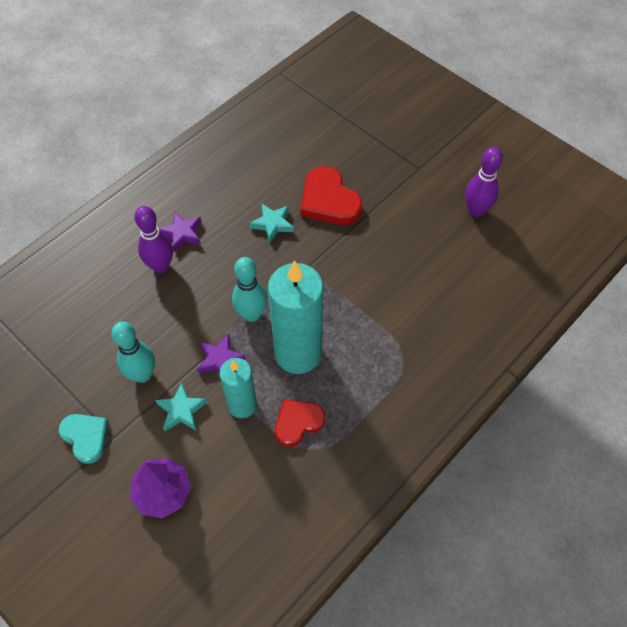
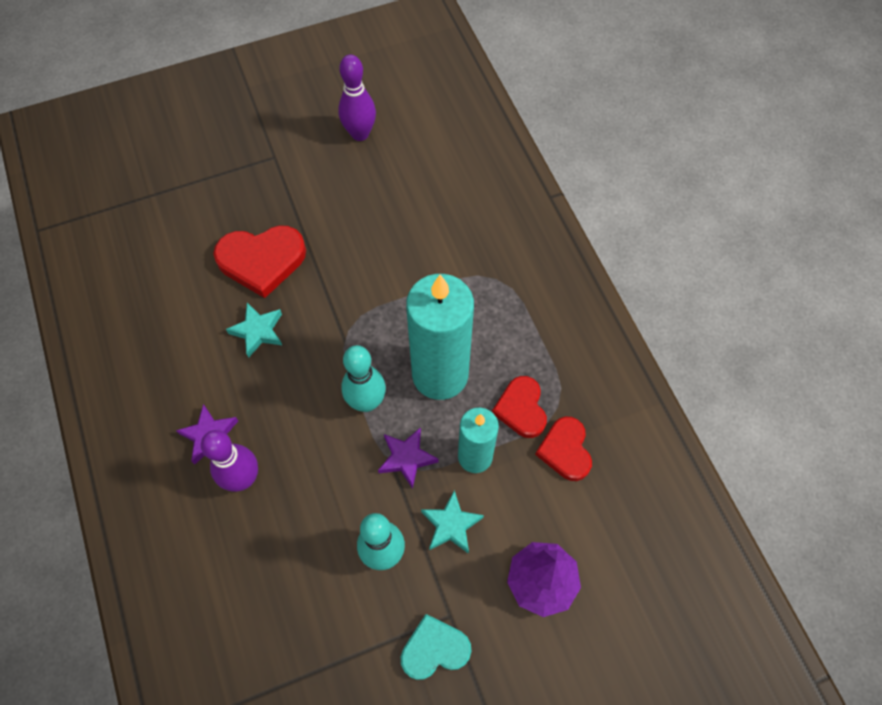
camera: 65 degrees left, 5 degrees up
none -> red heart [535,417,592,481]

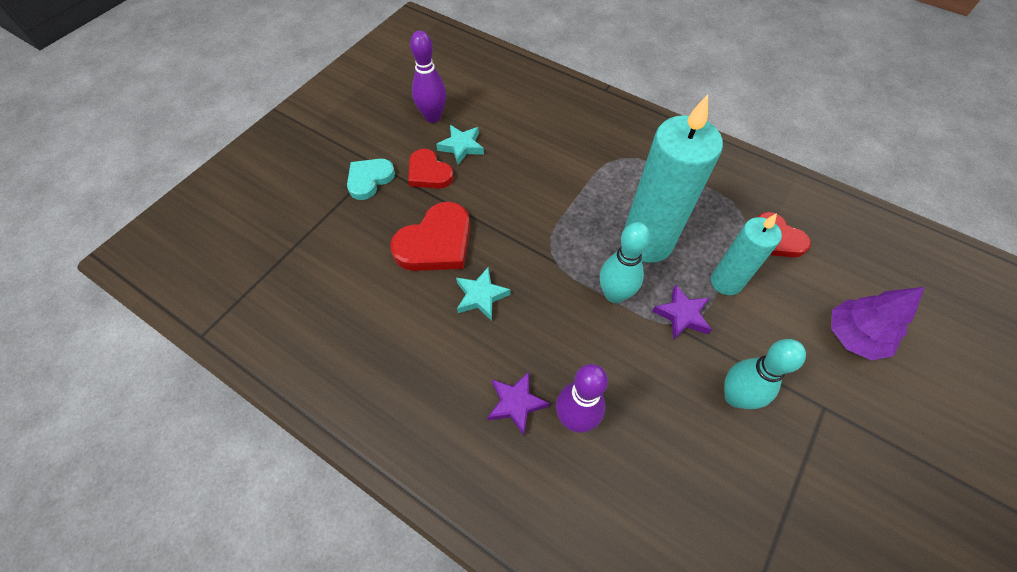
camera: 35 degrees left, 5 degrees down
turquoise heart [401,614,472,680] -> turquoise heart moved to [347,159,395,200]
turquoise star [421,490,484,554] -> turquoise star moved to [436,125,484,165]
red heart [492,376,547,438] -> red heart moved to [408,149,454,189]

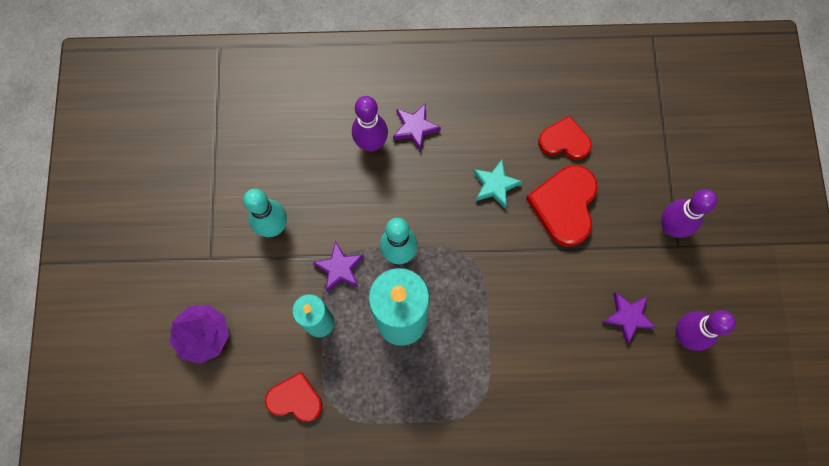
camera: 145 degrees right, 15 degrees up
turquoise heart [347,159,395,200] -> purple bowling pin [661,189,717,238]
red heart [408,149,454,189] -> red heart moved to [538,116,592,160]
turquoise star [436,125,484,165] -> purple star [602,292,656,344]

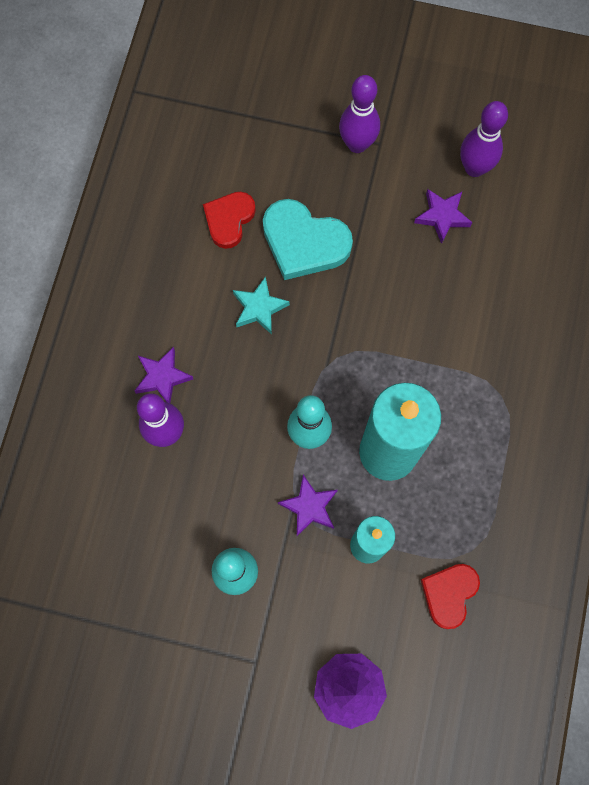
camera: 75 degrees left, 0 degrees up
red heart [526,165,598,247] -> turquoise heart [263,199,353,280]

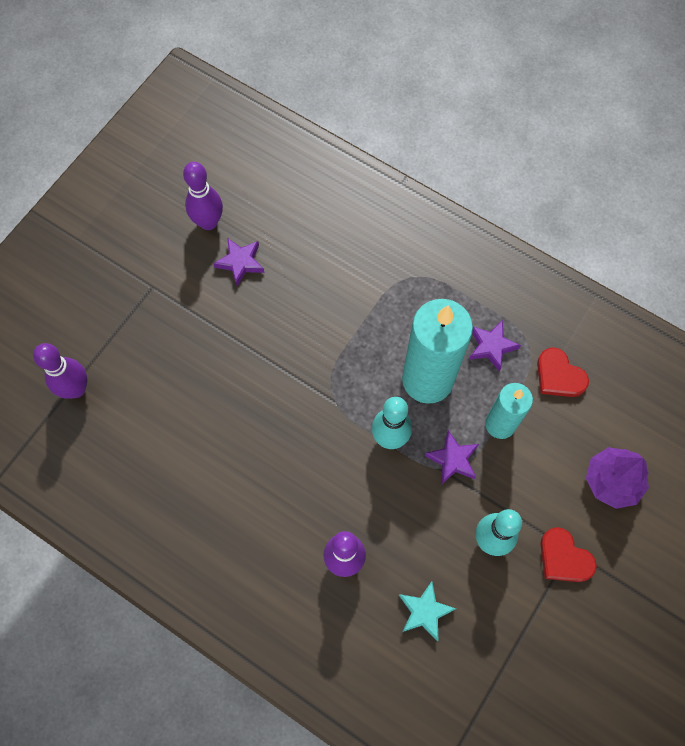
camera: 70 degrees left, 5 degrees down
purple star [134,347,193,403] -> purple star moved to [469,320,521,372]
red heart [203,191,256,249] -> red heart moved to [540,527,597,582]
turquoise star [233,276,290,335] -> turquoise star moved to [399,581,456,641]
turquoise heart [263,199,353,280] -> none
purple bowling pin [339,75,380,153] -> purple bowling pin moved to [33,343,88,399]

